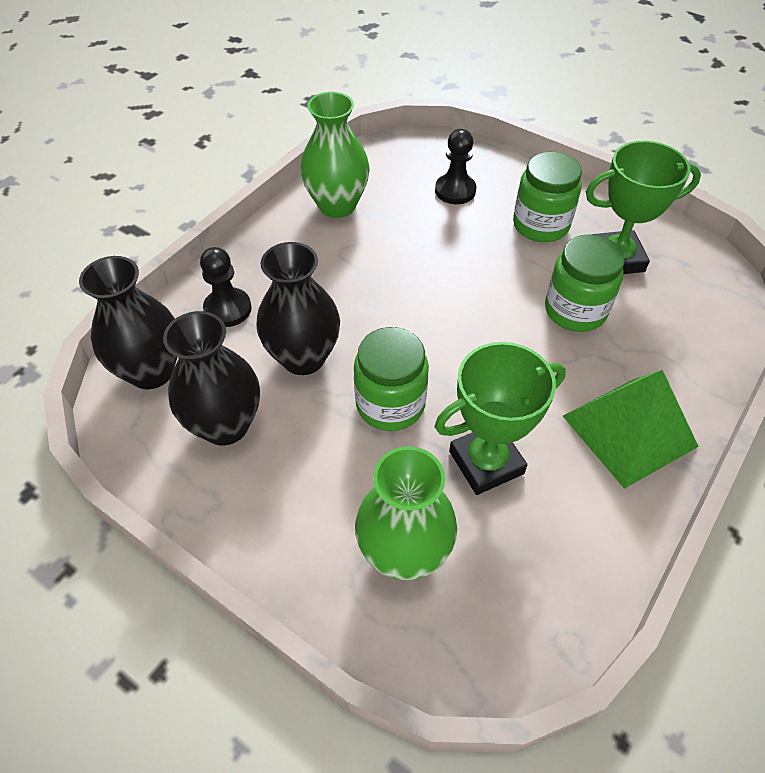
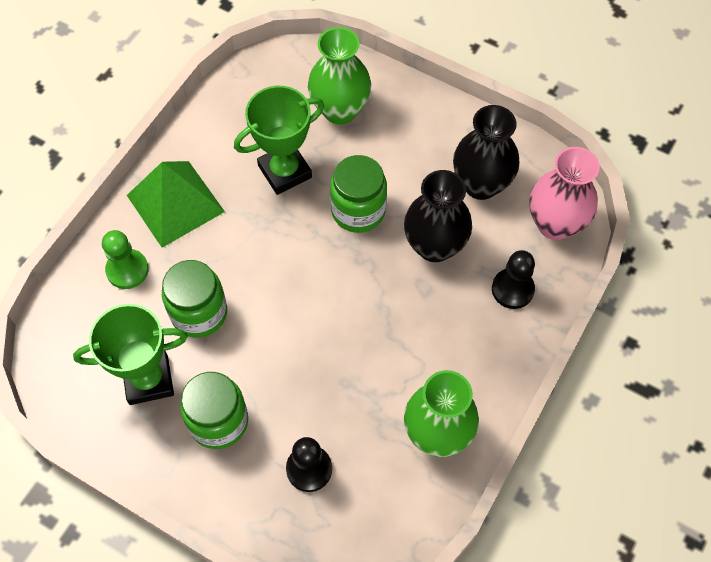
camera: 175 degrees right, 10 degrees up
black vase [79,256,177,389] -> pink vase [529,147,600,240]
none -> green pawn [102,230,149,289]

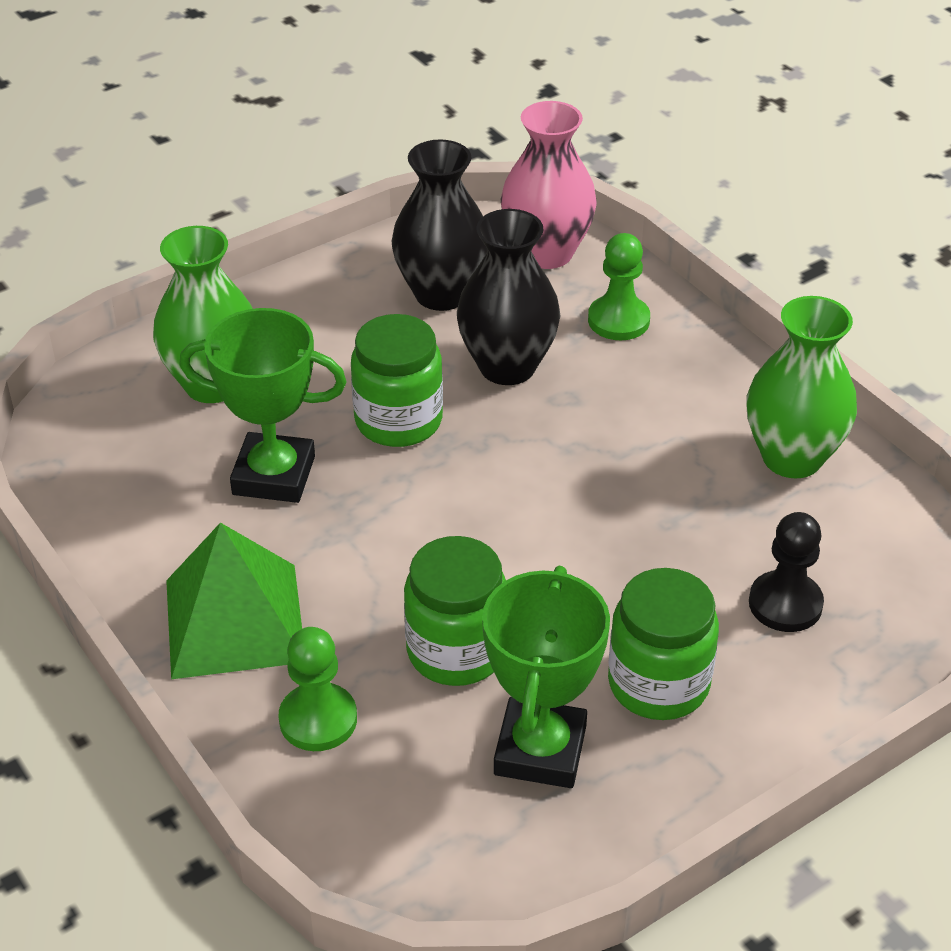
camera: 65 degrees left, 20 degrees down
green trophy [234,86,324,195] -> green trophy turned 75 degrees counterclockwise [179,308,346,503]
black pawn [492,250,535,309] -> green pawn [588,233,650,340]

